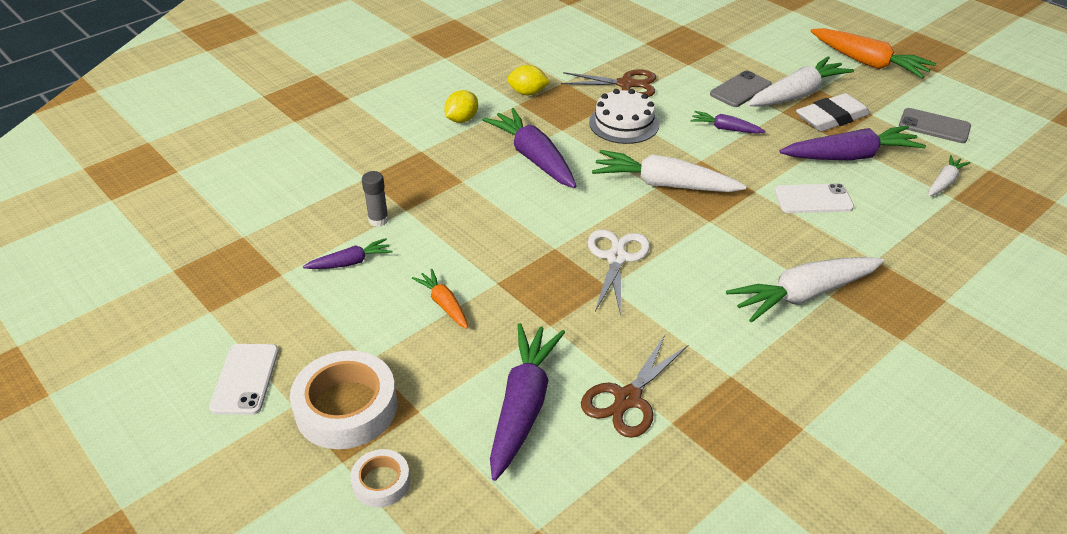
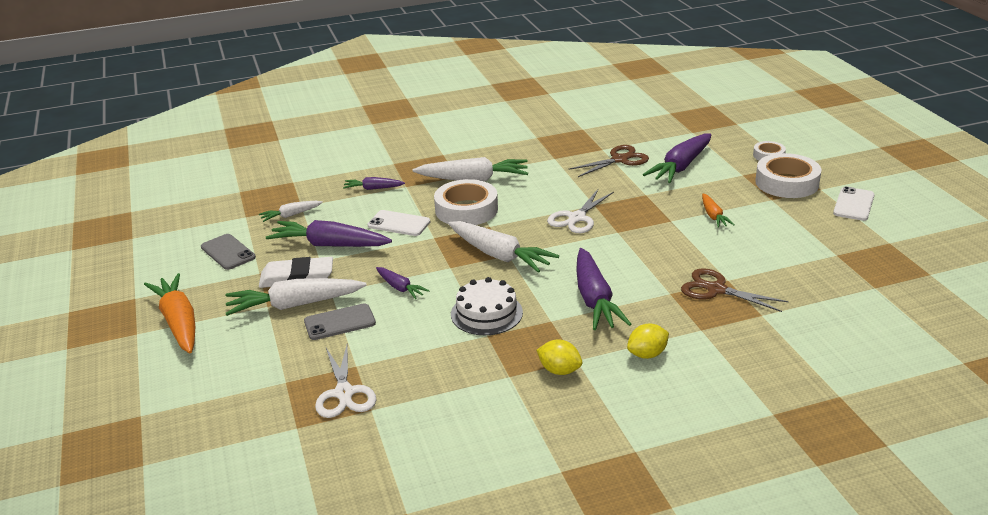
camera: 155 degrees left, 10 degrees down
purple carrot [303,238,392,269] -> purple carrot moved to [343,177,405,190]
grey glue stick [362,171,389,227] -> none
brown scissors [561,69,656,97] -> brown scissors moved to [681,268,789,312]
none -> white scissors [315,344,376,418]
none -> white tape [434,179,498,225]

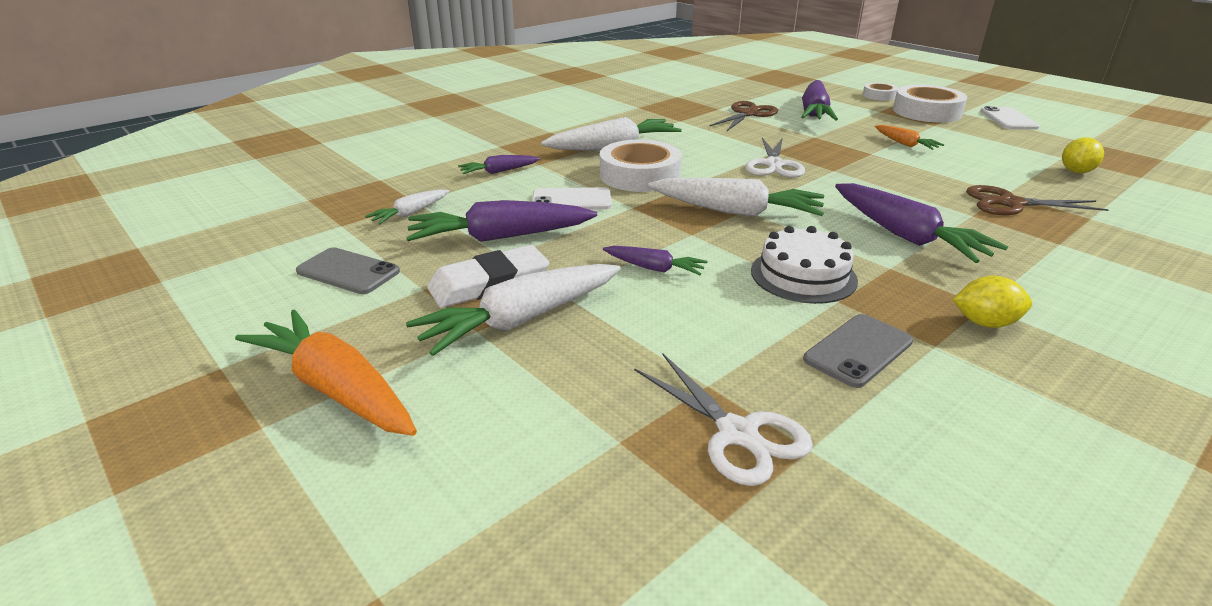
camera: 25 degrees left, 0 degrees up
grey phone [304,303,376,340] -> grey phone moved to [803,314,913,388]
yellow lemon [627,324,669,359] -> yellow lemon moved to [1062,137,1104,173]

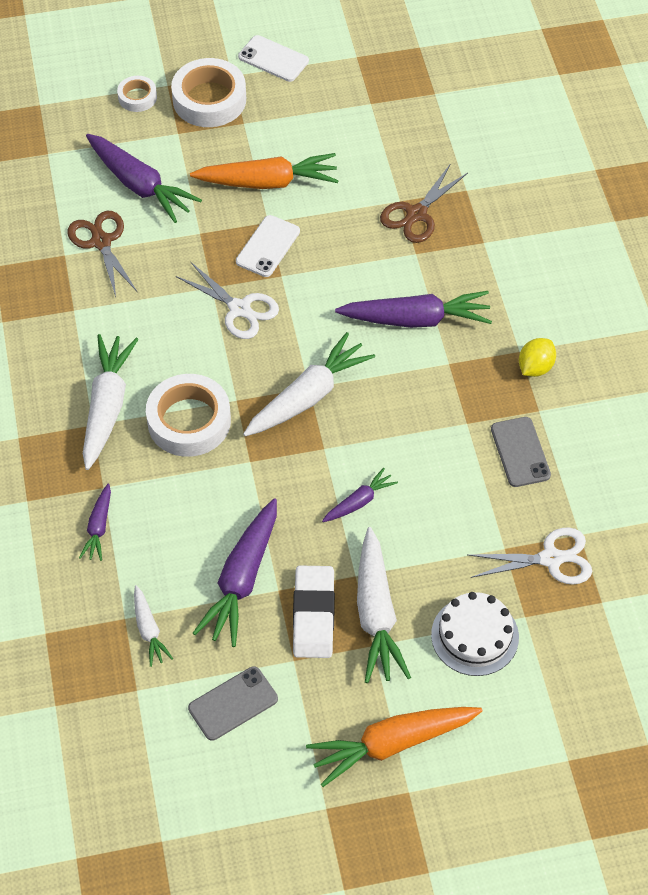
camera: 60 degrees left, 25 degrees up
white phone [532,187,612,210] -> white phone moved to [236,215,300,277]
white cake [751,226,858,304] -> white cake moved to [431,592,519,676]
orange carrot [875,125,944,150] -> orange carrot [190,153,339,189], size x1.89
yellow lemon [1062,137,1104,173] -> none

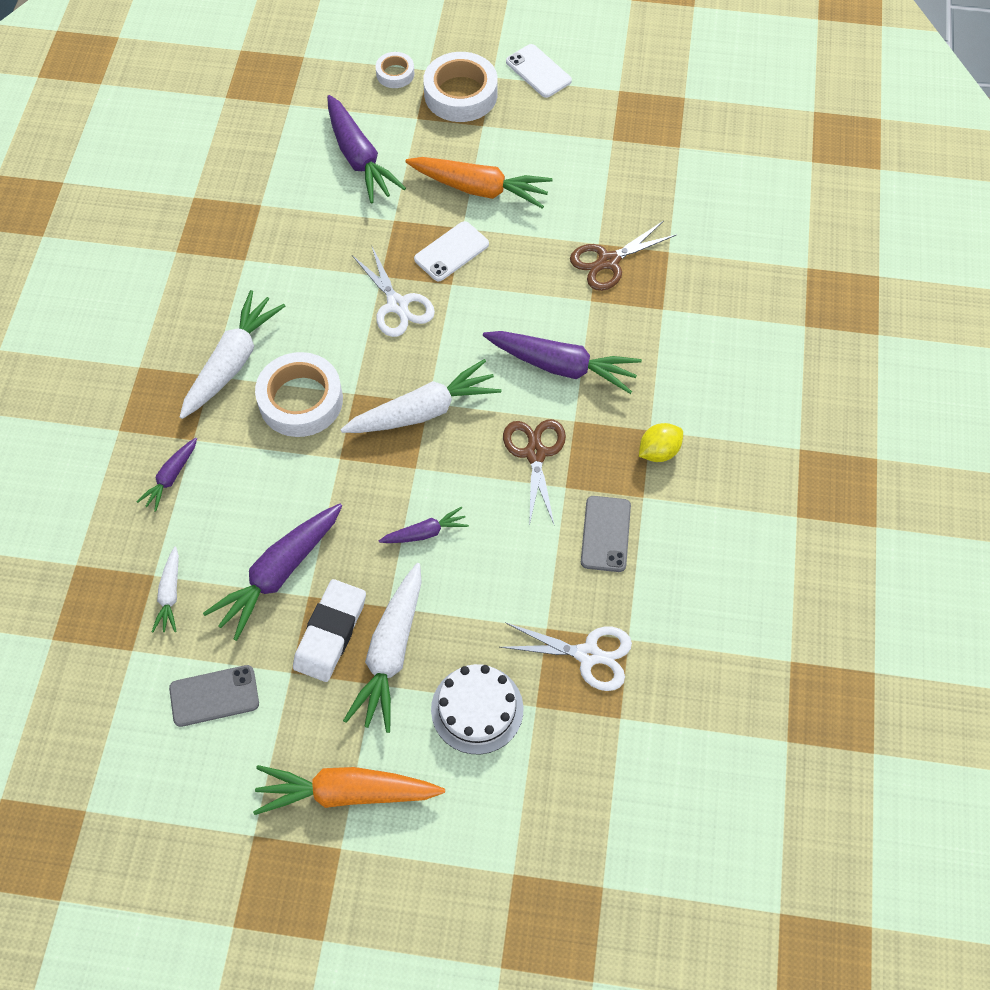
camera: 20 degrees right, 5 degrees up
brown scissors [68,211,137,297] -> brown scissors moved to [503,419,566,526]

